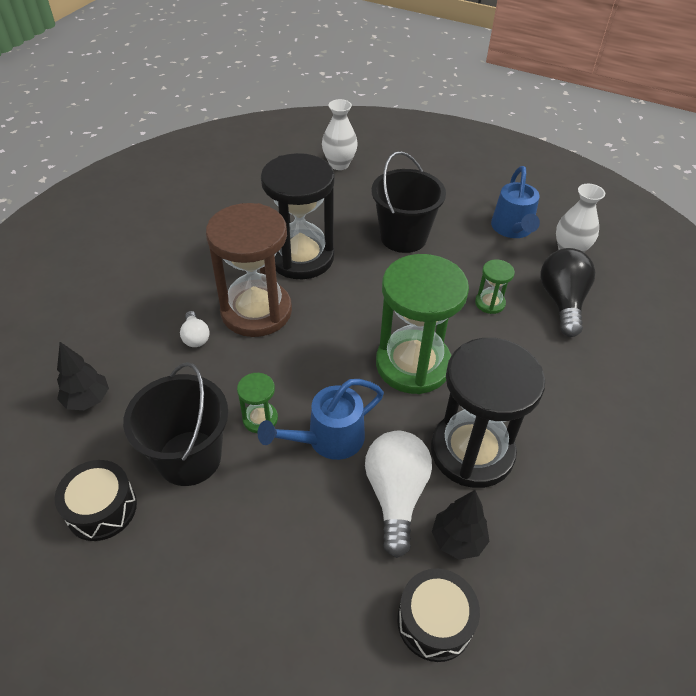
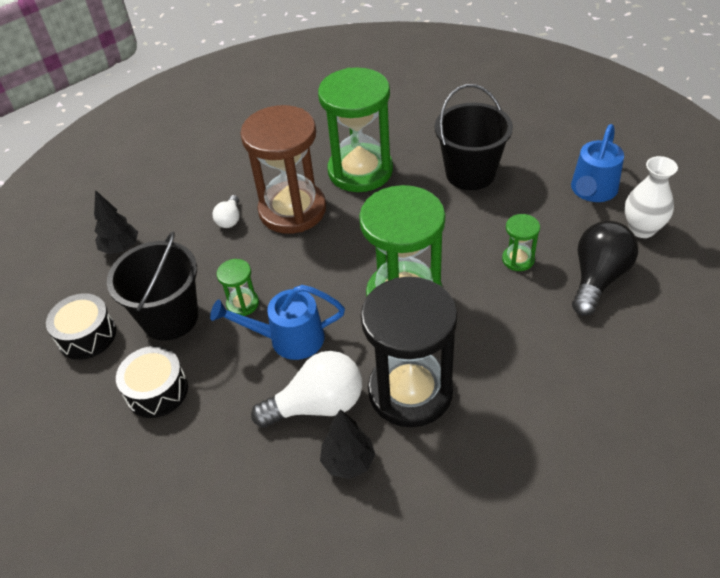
camera: 30 degrees right, 0 degrees up
black hourglass [261,153,335,279] -> green hourglass [318,68,393,192]
white vase [322,99,358,170] -> none
white light bulb [365,431,432,558] -> white light bulb turned 45 degrees clockwise [251,351,362,428]
black drum [397,569,480,662] -> black drum moved to [116,346,188,418]

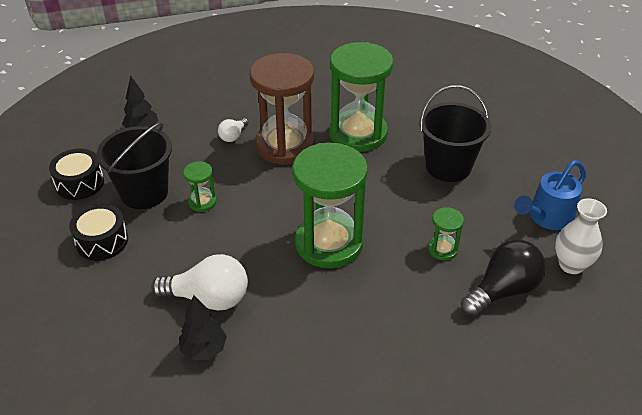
camera: 20 degrees right, 5 degrees down
blue watering can [210,285,345,360] -> none
black hourglass [361,277,457,427] -> none

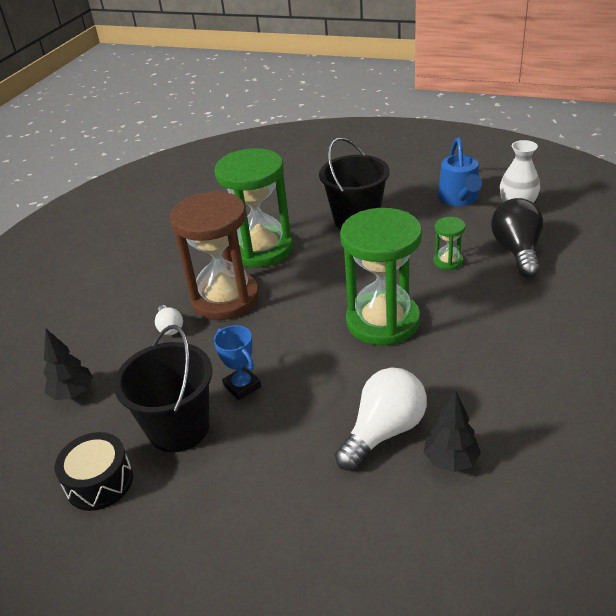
camera: 50 degrees left, 5 degrees down
black drum [69,204,128,261] -> none
green hourglass [183,161,217,212] -> blue trophy [214,325,261,400]

